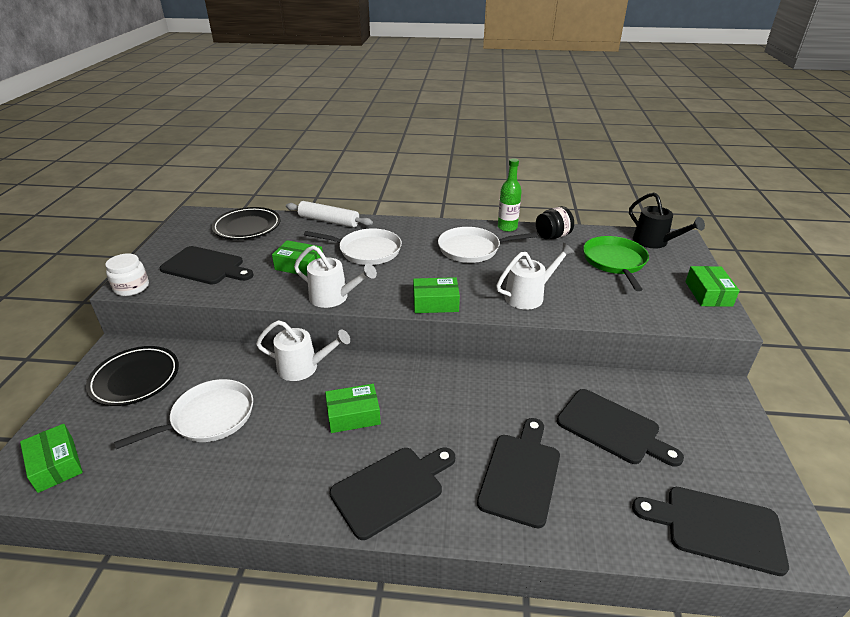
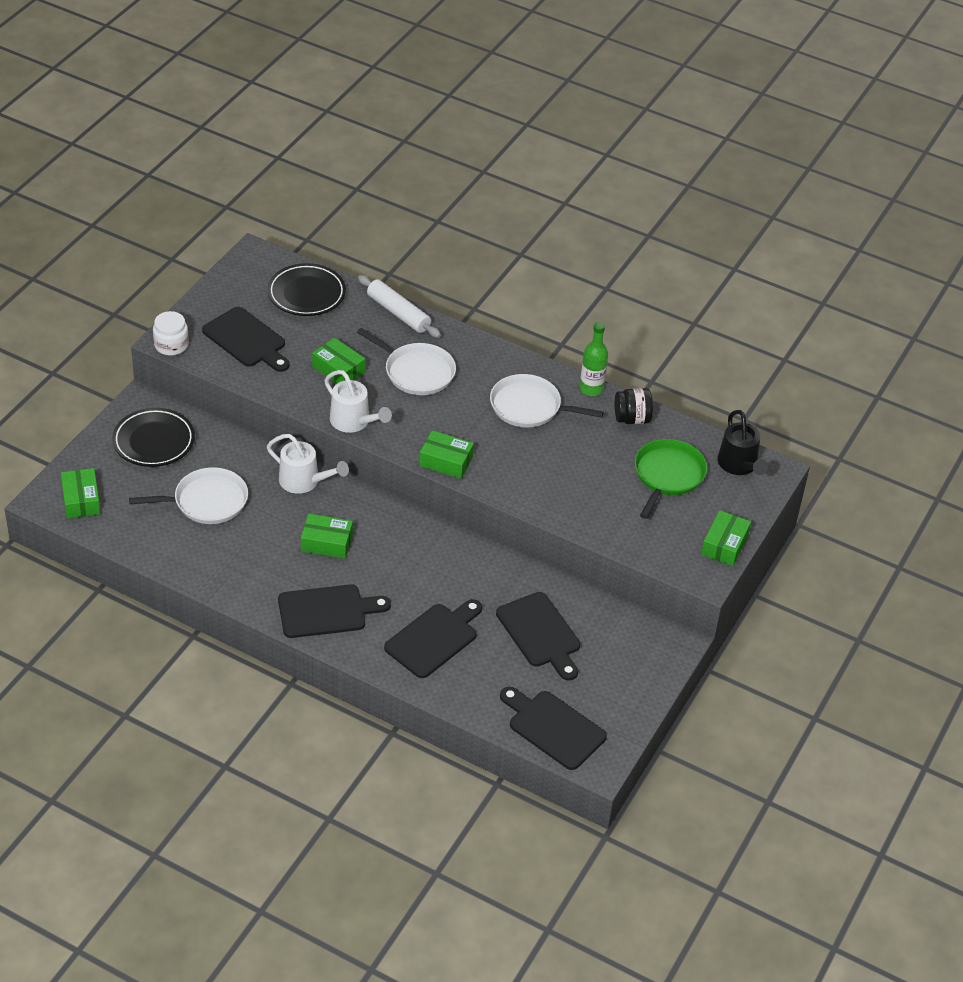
camera: 20 degrees right, 10 degrees up
white watering can [496,243,575,310] -> none

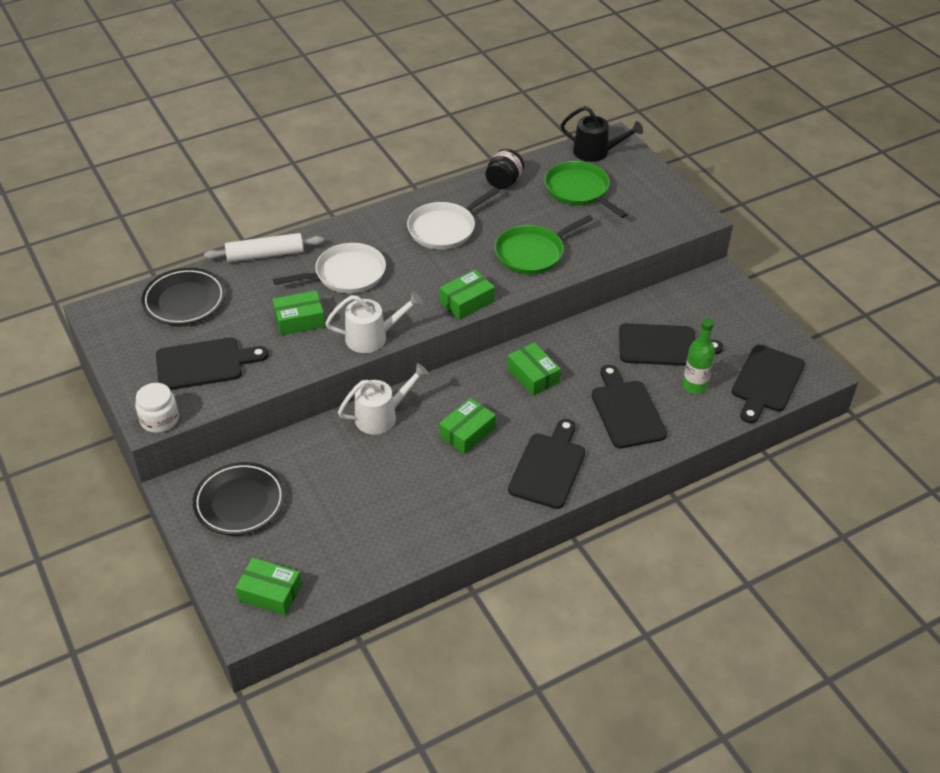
camera: 55 degrees left, 0 degrees up
white pan [129,467,248,524] -> none
black cutting board [500,687,607,770] -> black cutting board turned 45 degrees counterclockwise [732,345,805,423]
green bottle [580,322,608,396] -> green bottle moved to [683,318,715,394]
green box [701,510,751,566] -> green box moved to [507,342,561,396]
none -> green pan [495,215,593,274]

